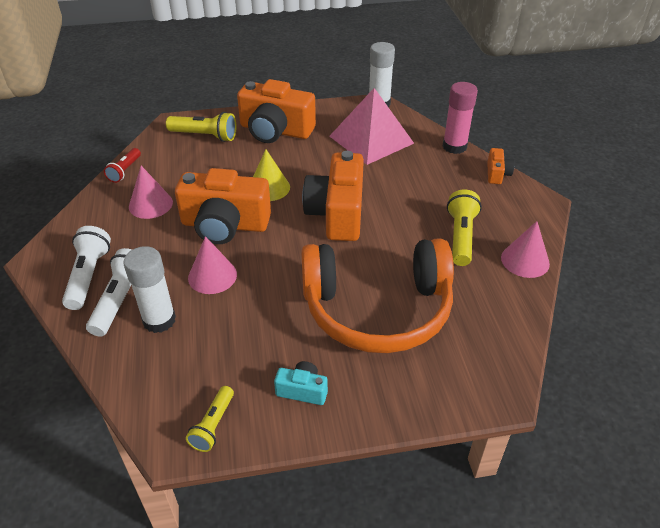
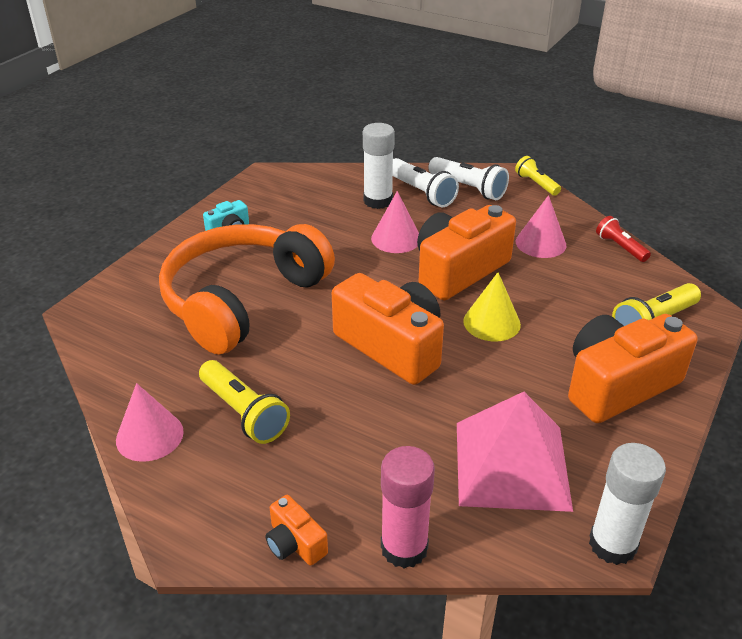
camera: 130 degrees right, 5 degrees down
yellow flashlight [186,386,234,452] -> yellow flashlight moved to [515,156,561,196]

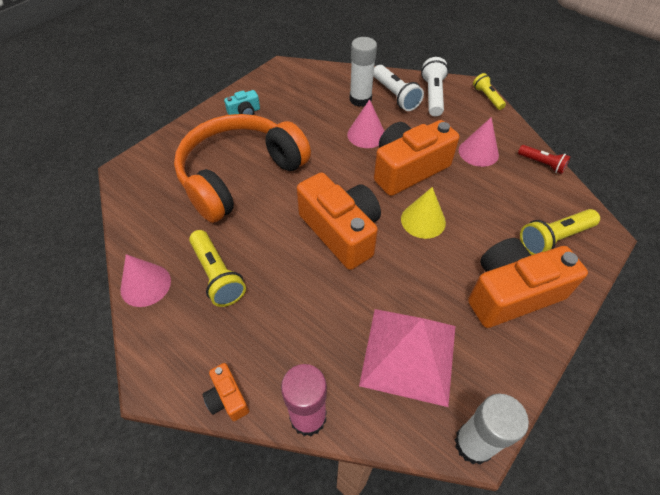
camera: 10 degrees right, 15 degrees up
white flashlight [428,157,509,200] -> white flashlight turned 135 degrees counterclockwise [421,57,449,117]
red flashlight [596,216,651,262] -> red flashlight turned 150 degrees clockwise [518,145,571,174]

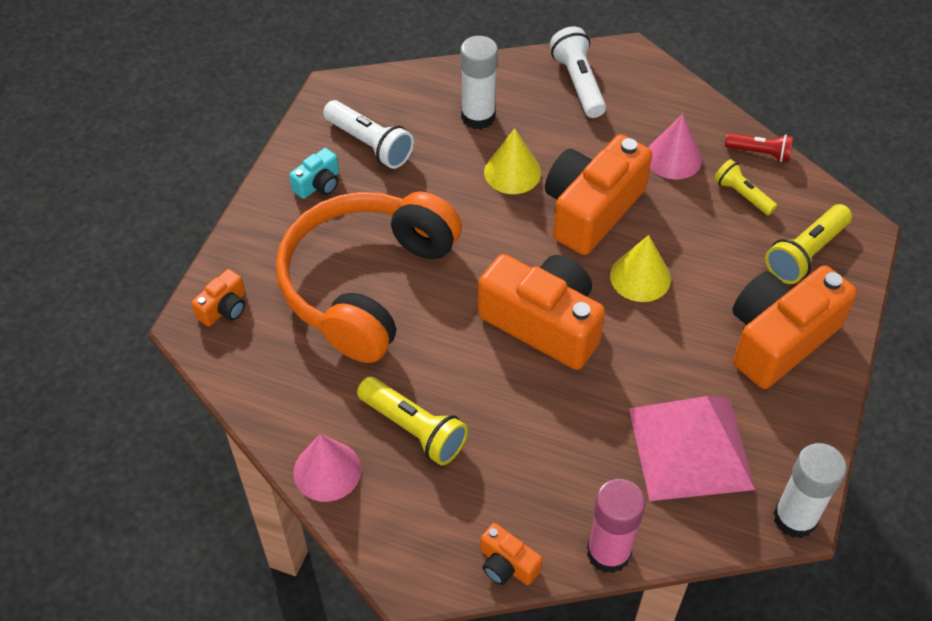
camera: 20 degrees left, 0 degrees up
pink cone [347,99,384,148] -> yellow cone [484,128,541,194]
white flashlight [373,65,424,111] -> white flashlight moved to [323,100,414,169]
yellow flashlight [473,73,506,110] -> yellow flashlight moved to [714,159,777,216]
none -> orange camera [191,269,245,326]

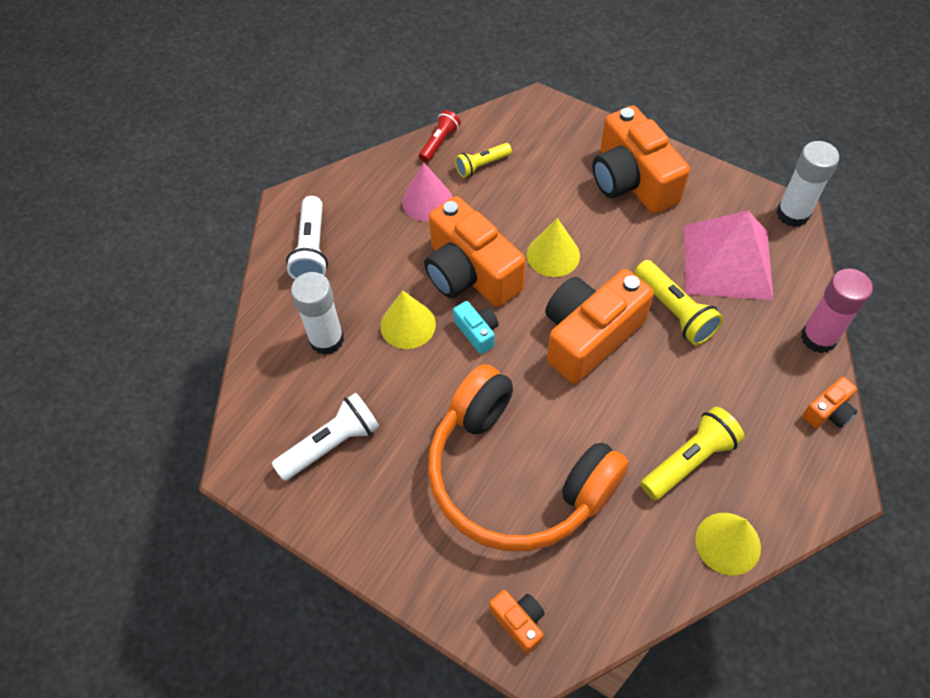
camera: 75 degrees left, 5 degrees up
turquoise camera [289,148,339,199] -> turquoise camera moved to [453,301,499,354]
pink cone [293,434,361,502] -> yellow cone [695,513,761,575]
white flashlight [550,26,606,118] -> white flashlight turned 90 degrees counterclockwise [286,196,328,279]
yellow flashlight [765,204,852,284] -> yellow flashlight moved to [635,260,723,345]

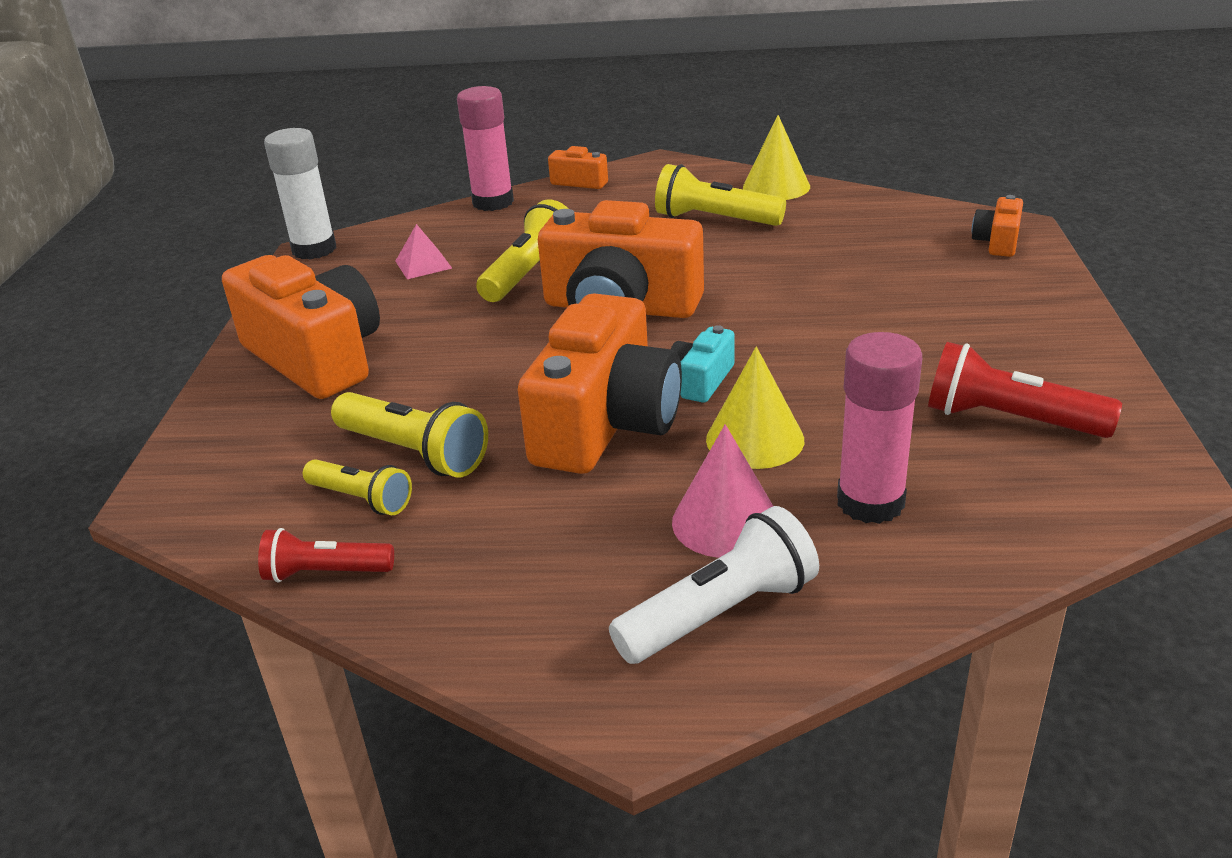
camera: 120 degrees left, 25 degrees down
white flashlight [272,392,380,481] -> red flashlight [928,342,1122,438]
white glue stick [291,272,344,355] -> pink glue stick [837,332,922,524]
pink cone [402,162,452,221] -> pink cone moved to [672,424,773,558]
orange headphones [428,364,629,551] -> none
yellow cone [527,218,580,277] -> none
orange camera [592,105,690,214] -> orange camera turned 75 degrees counterclockwise [222,255,380,399]
pink pyramid [684,210,774,300] -> pink pyramid [395,224,452,279], size x0.40
none -> yellow flashlight [331,392,488,477]

